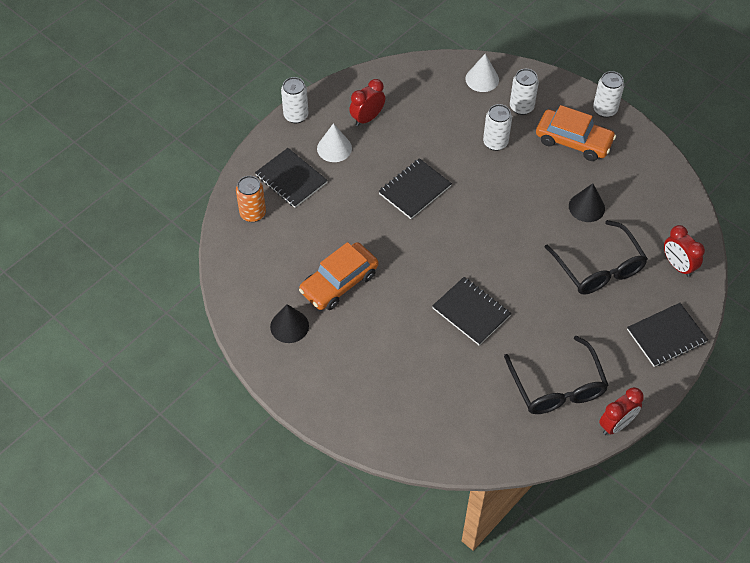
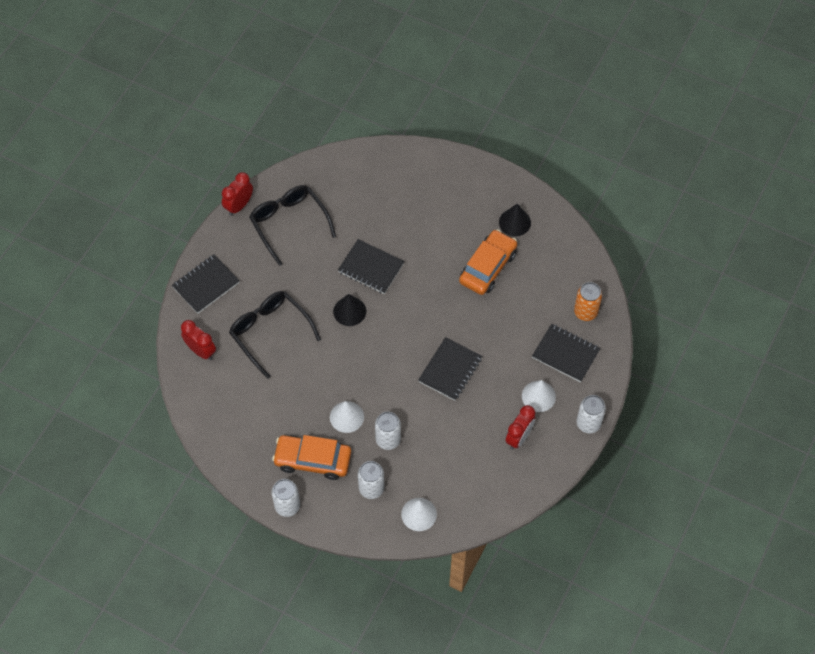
camera: 165 degrees right, 5 degrees up
black cone [569,183,605,222] -> black cone moved to [333,294,366,326]
none -> white cone [330,401,364,433]

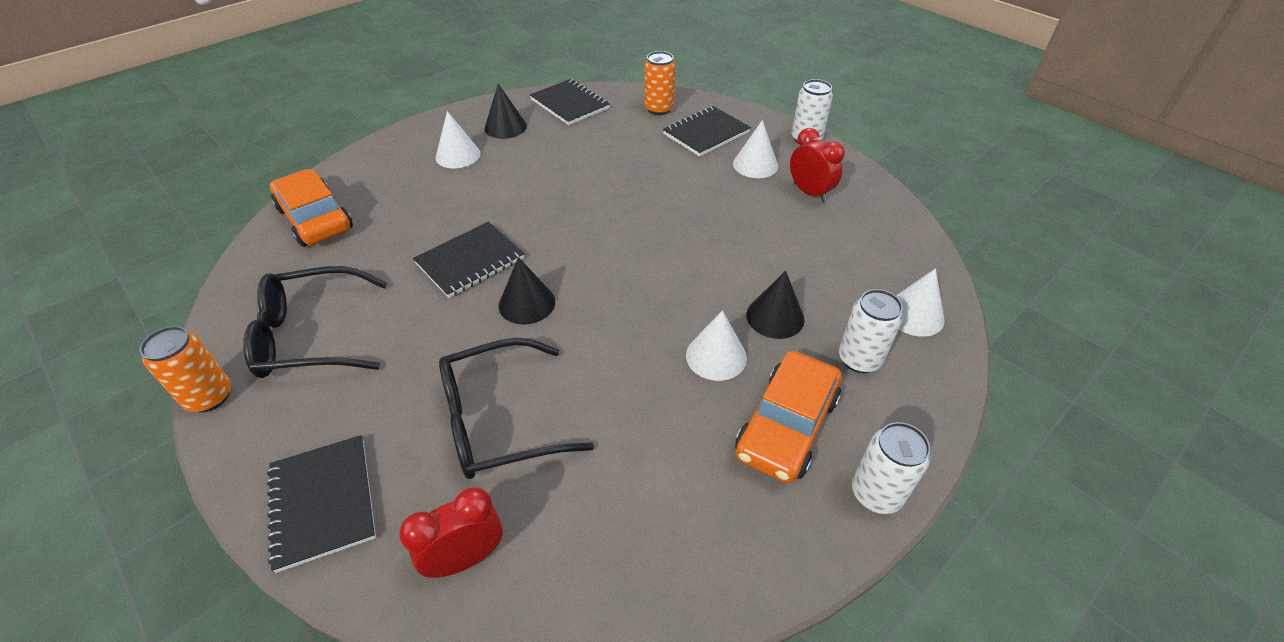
camera: 70 degrees left, 15 degrees down
red clock [222,172,253,216] -> orange can [139,326,231,412]
white can [375,412,401,450] -> black cone [746,271,805,339]
black notebook [418,337,482,401] -> black notebook moved to [530,79,610,125]
orange car [459,229,517,295] -> orange car moved to [270,169,353,246]
none -> white cone [435,111,481,169]

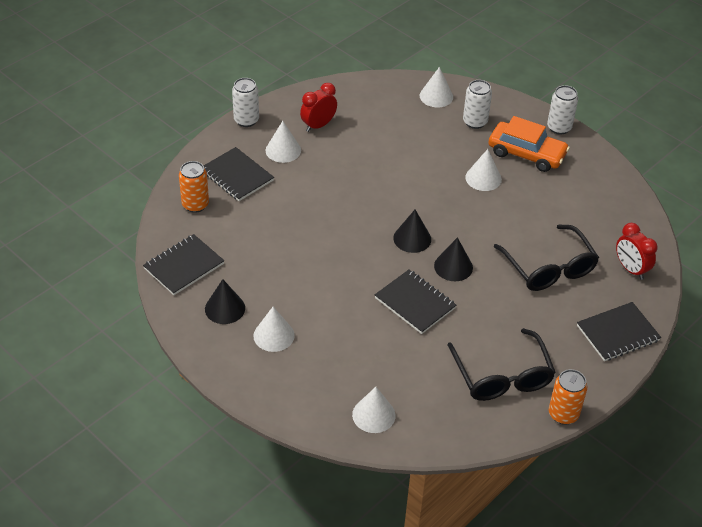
camera: 95 degrees left, 0 degrees up
orange car [270,169,353,246] -> white cone [352,387,396,433]
black cone [746,271,805,339] -> black cone moved to [393,210,431,253]

